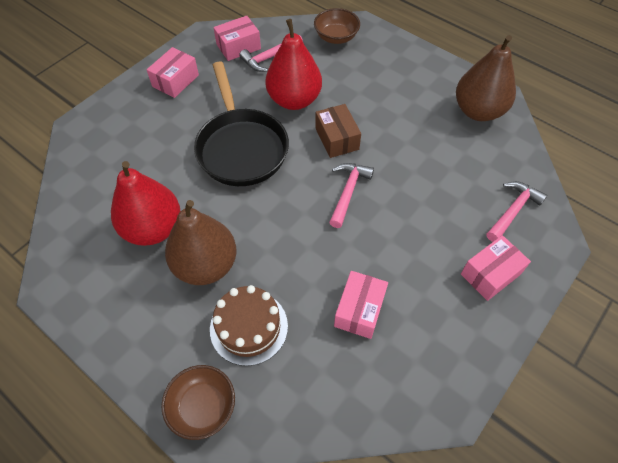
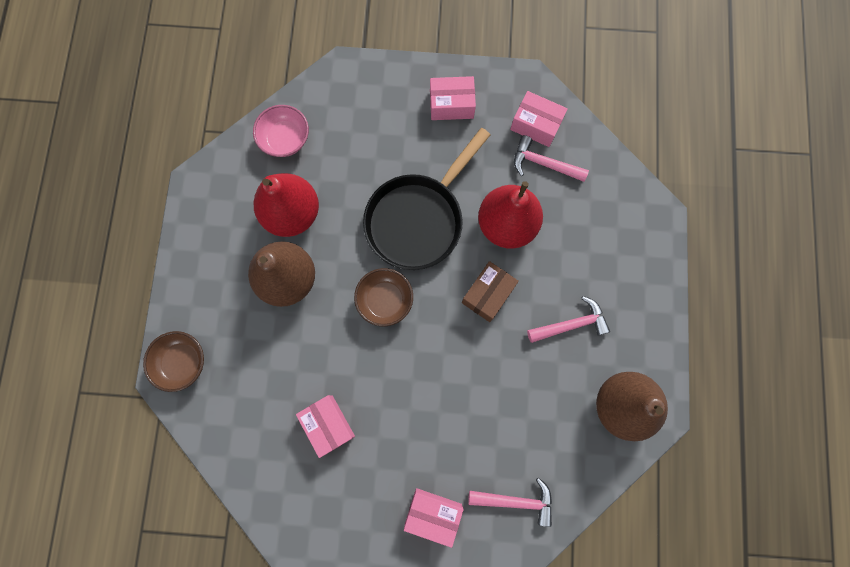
camera: 55 degrees right, 20 degrees up
brown cake [210,285,288,366] -> none
brown bowl [314,8,360,44] -> brown bowl moved to [354,268,413,326]
pink hammer [329,163,374,228] -> pink hammer moved to [527,296,610,343]
pink box [334,271,388,339] -> pink box turned 75 degrees clockwise [296,395,355,458]
none -> pink bowl [253,105,309,157]

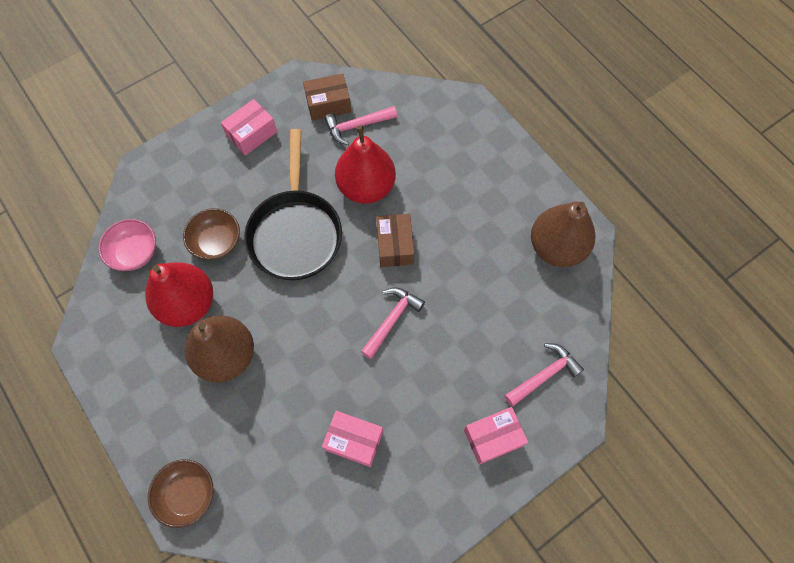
camera: 40 degrees left, 10 degrees down
brown bowl [354,268,413,326] -> brown bowl moved to [183,208,240,260]
pink box [510,91,568,147] -> brown box [303,73,351,121]
pink hammer [527,296,610,343] -> pink hammer moved to [361,287,425,359]

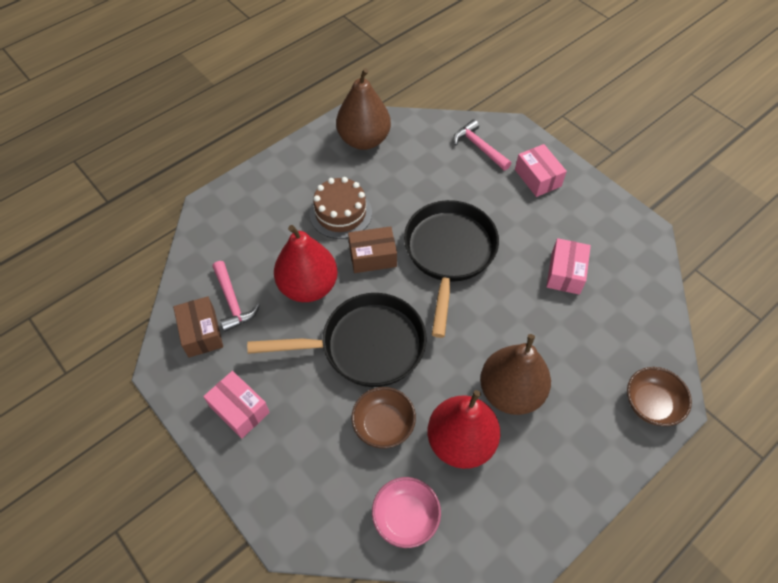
camera: 95 degrees left, 10 degrees down
pink hammer [361,287,425,359] -> black pan [404,200,499,338]
none -> brown cake [310,177,372,239]

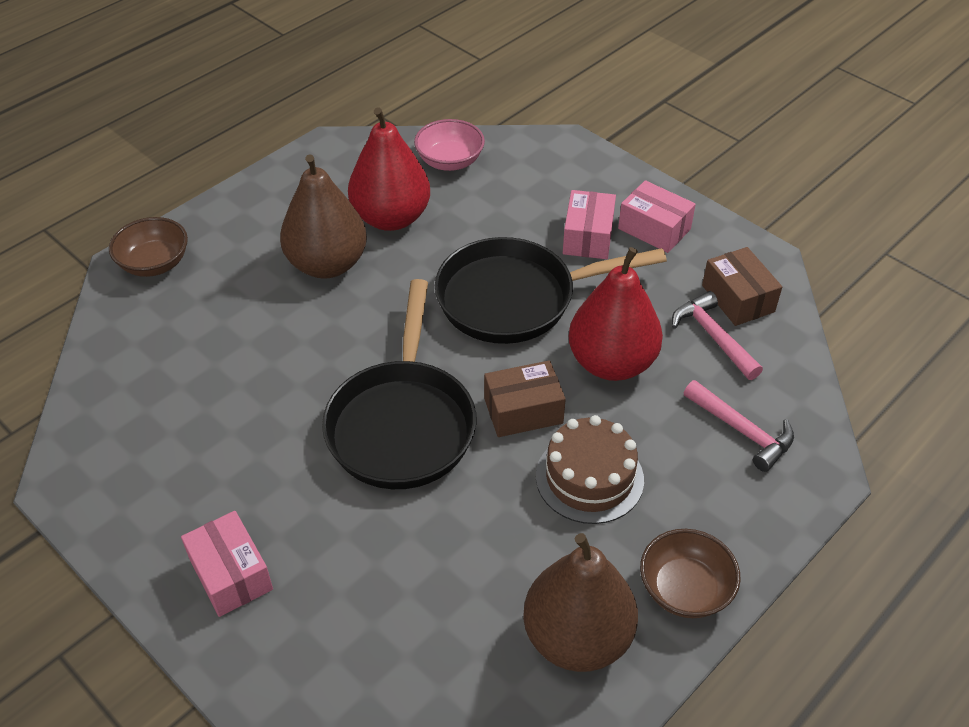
camera: 175 degrees right, 10 degrees down
brown bowl [351,387,416,448] -> brown bowl moved to [640,529,741,618]
pink hammer [454,119,511,171] -> pink hammer moved to [684,380,794,472]
pink box [546,238,591,295] -> pink box moved to [563,190,616,259]

